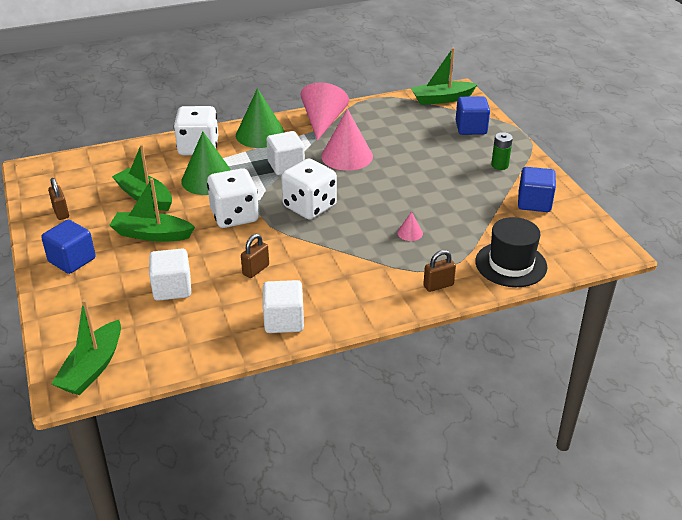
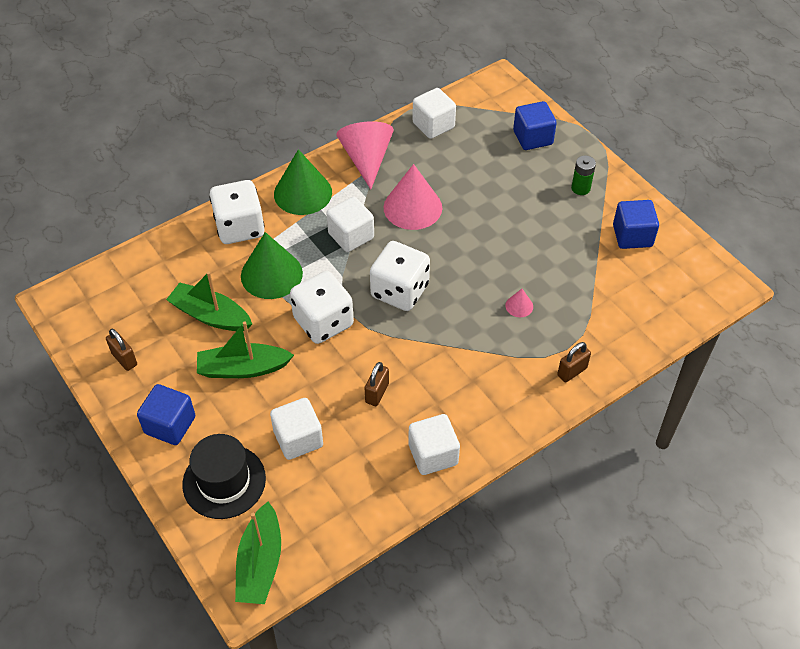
camera: 15 degrees left, 15 degrees up
green boat [411,48,478,105] -> none
black hat [475,217,547,287] -> black hat moved to [182,434,266,519]
none -> white cube [412,88,456,139]

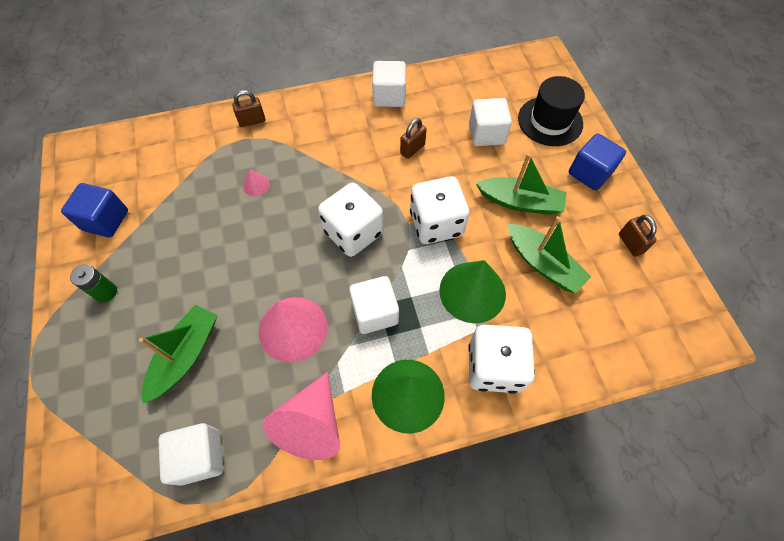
camera: 160 degrees left, 10 degrees up
green boat [235,502,281,604] -> green boat moved to [139,305,218,404]
blue cube [513,101,557,150] -> none

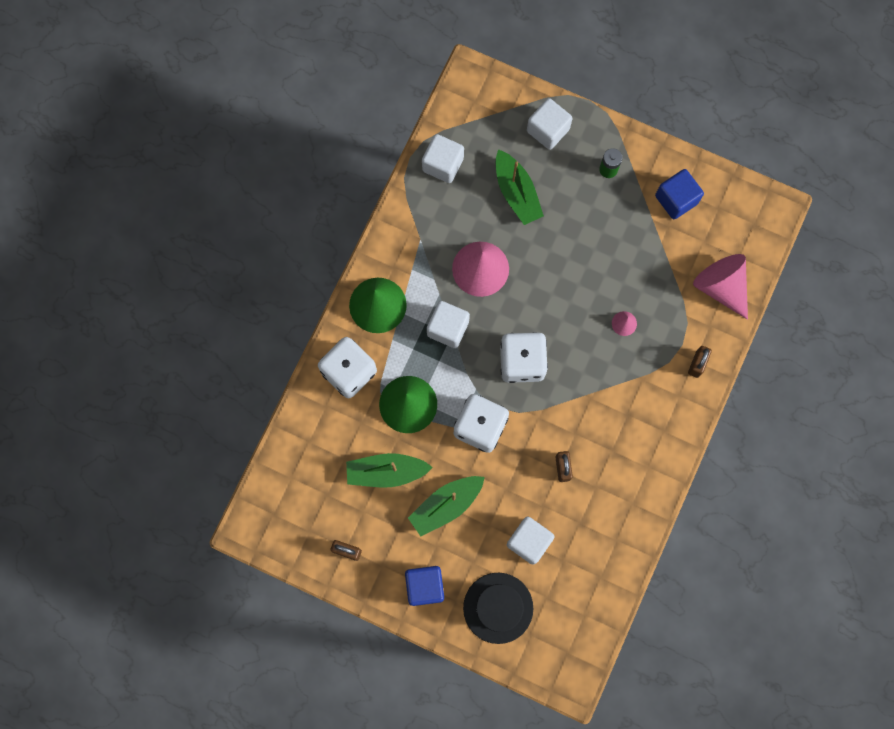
camera: 130 degrees right, 15 degrees up
pink cone [263,372,340,460] -> pink cone moved to [693,254,748,320]
white cube [372,61,406,107] -> white cube moved to [527,98,572,150]

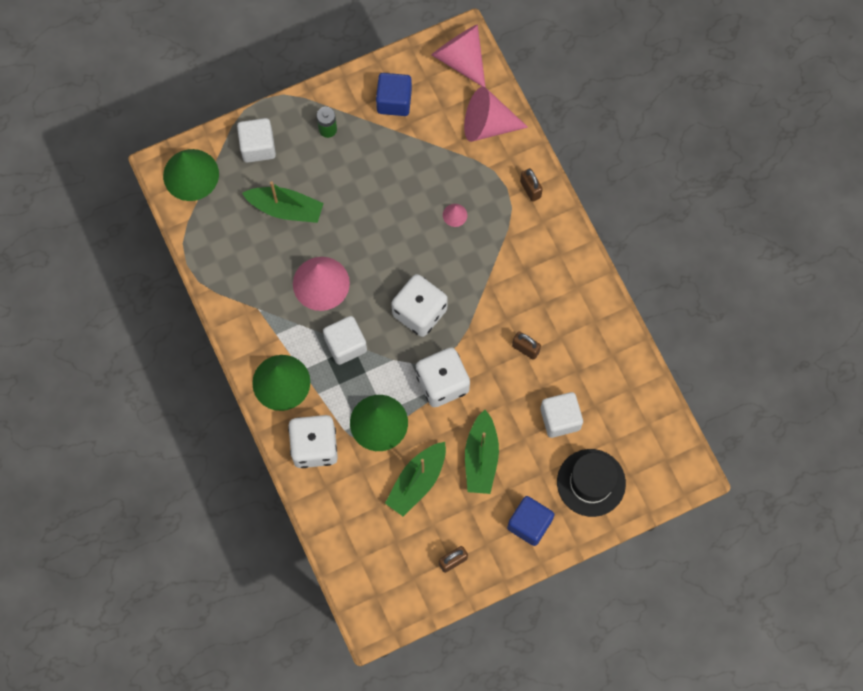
camera: 50 degrees left, 5 degrees down
white cube [422,134,464,183] -> none
none -> green cone [163,149,219,201]
none -> pink cone [432,24,485,87]

